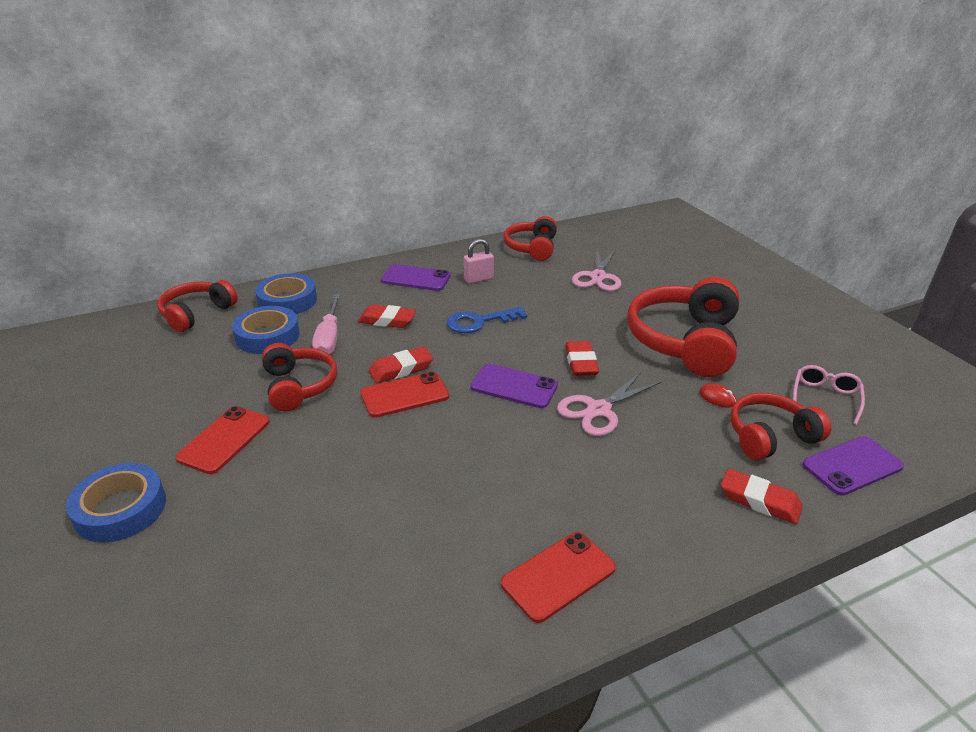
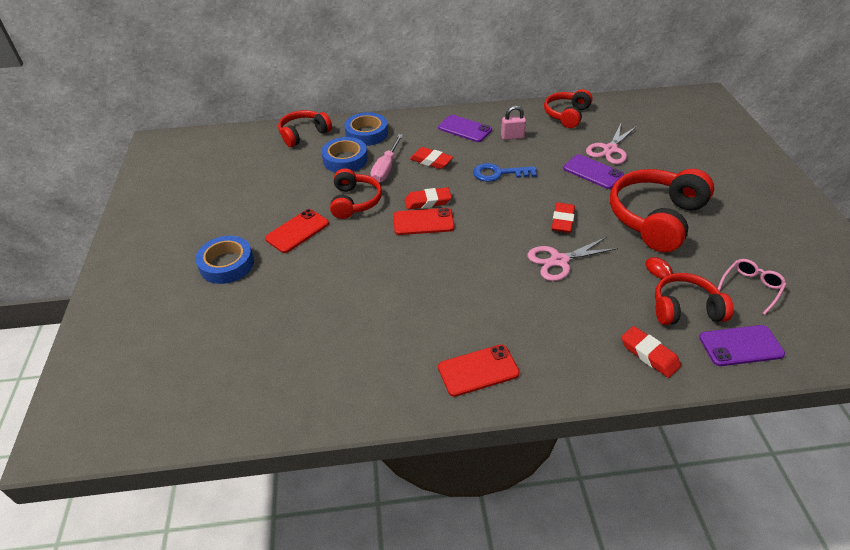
camera: 20 degrees right, 10 degrees up
purple phone [471,364,558,408] -> purple phone moved to [563,154,624,189]

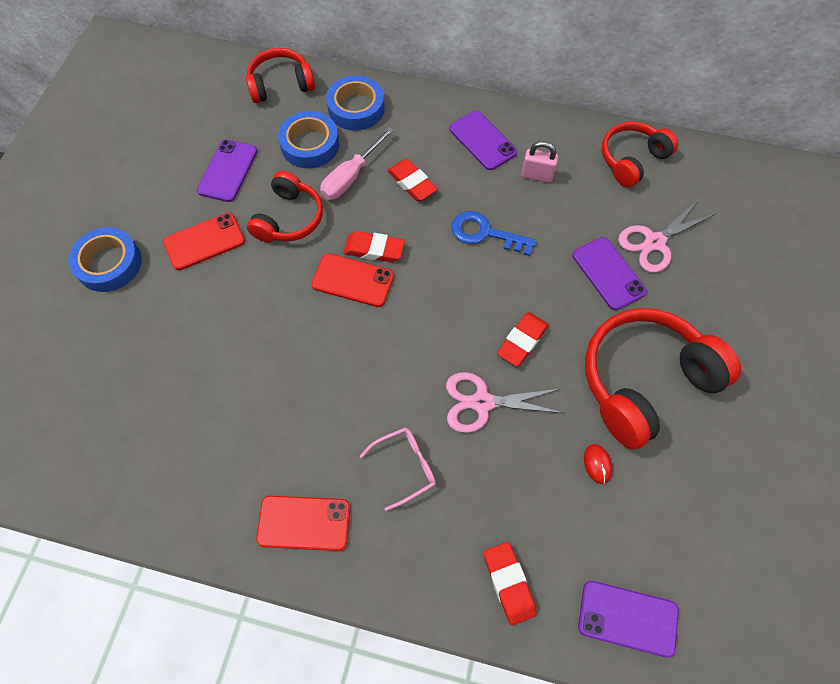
camera: 20 degrees right, 20 degrees up
red headphones [655,273,733,325] -> none
pink glasses [717,259,786,315] -> pink glasses moved to [359,427,436,511]
none -> purple phone [197,140,257,202]

